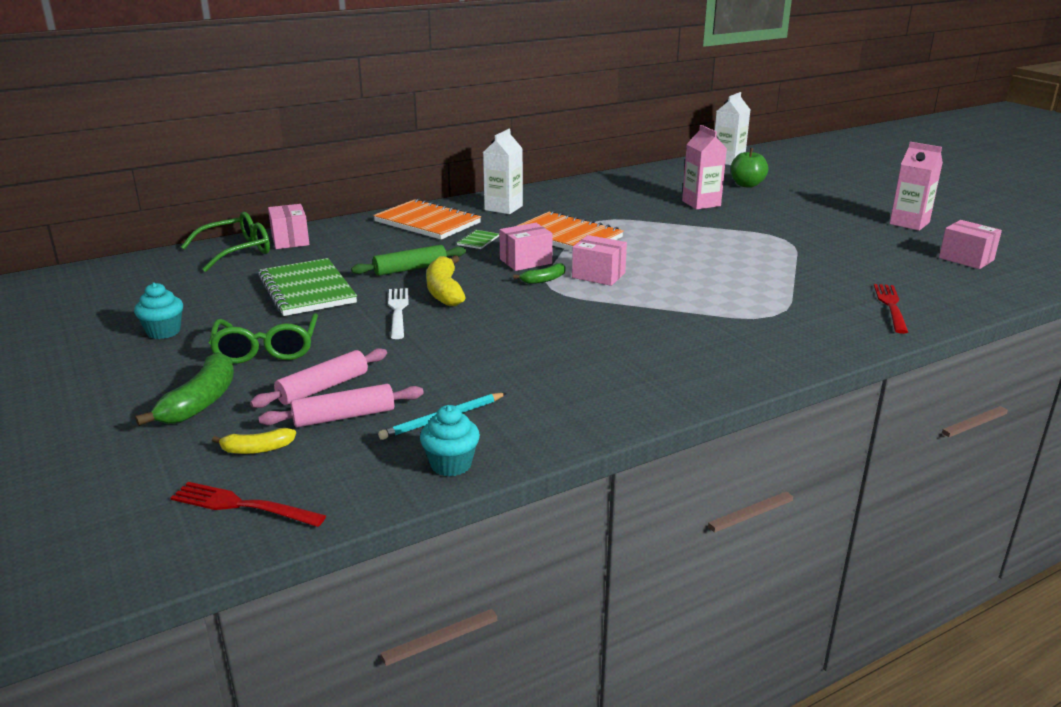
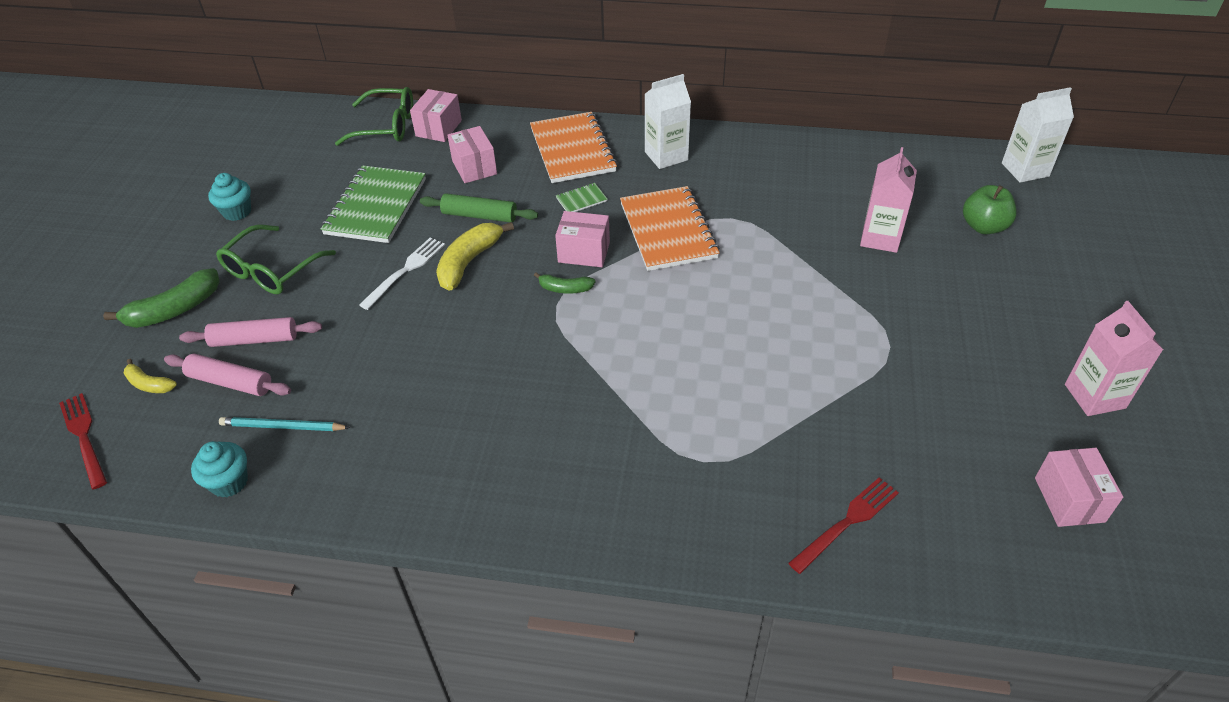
camera: 40 degrees right, 20 degrees up
pink box [572,235,627,286] -> pink box moved to [447,126,497,183]

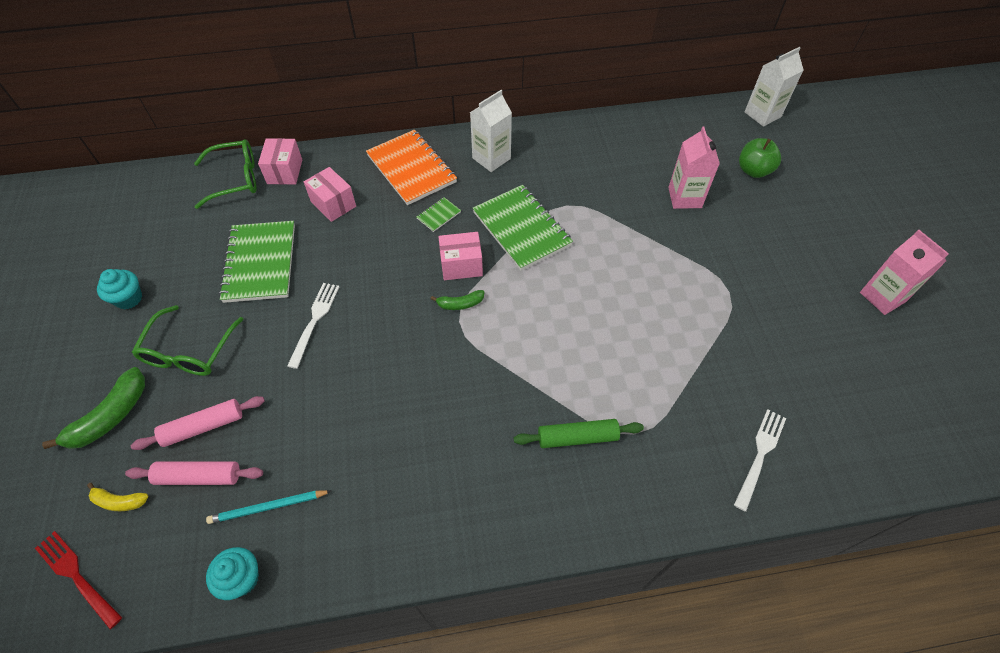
camera: 20 degrees left, 10 degrees up
green rolling pin [420,193,538,222] -> green rolling pin moved to [514,419,644,448]
yellow banana [436,222,514,291] -> none
orange notebook [620,186,720,271] -> green notebook [473,185,573,271]
red fork [788,477,899,574] -> white fork [734,409,786,512]
pink box [1035,448,1123,527] -> none

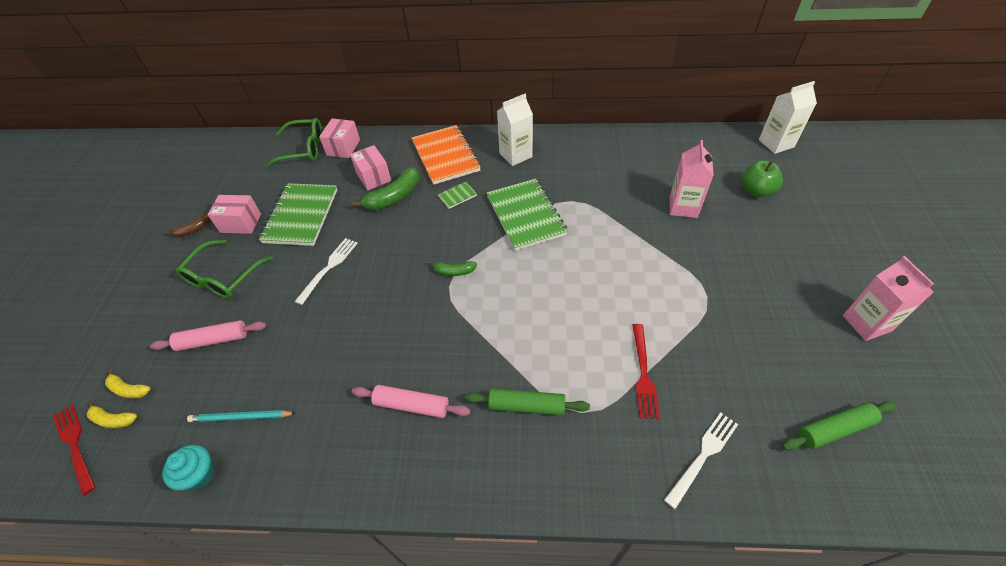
camera: 15 degrees right, 5 degrees down
green banana [42,367,145,449] -> green banana moved to [352,167,419,210]
turquoise cupcake [97,269,142,309] -> brown banana [164,214,211,237]
pink rolling pin [125,461,263,485] -> pink rolling pin moved to [352,385,470,418]
pink box [438,232,483,280] -> pink box moved to [208,195,261,234]
none -> yellow banana [87,402,137,428]
none -> red fork [632,324,660,419]
none -> green rolling pin [782,401,896,451]

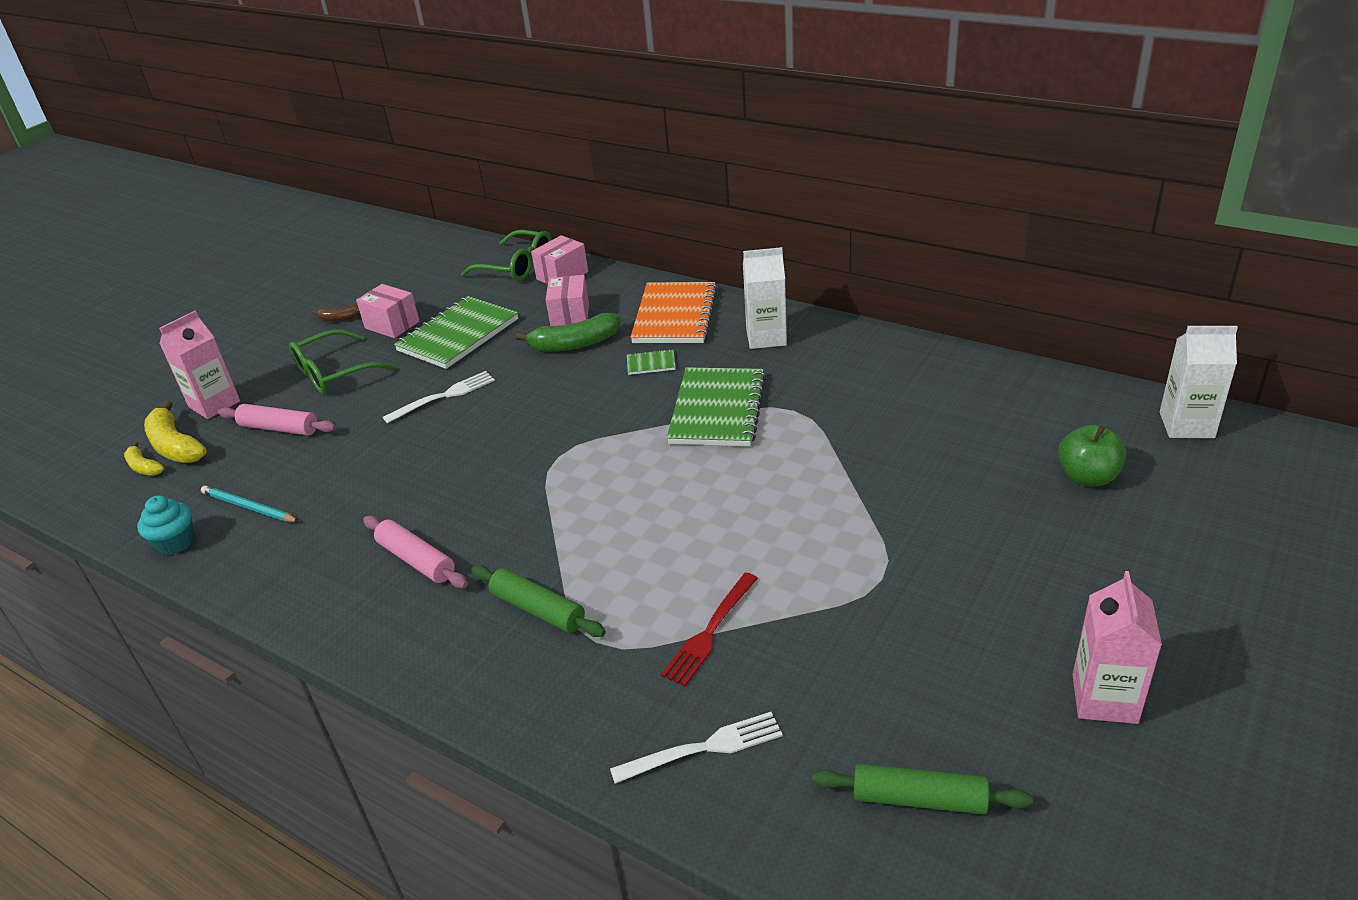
camera: 30 degrees right, 15 degrees down
red fork [53,404,95,496] -> none
yellow banana [105,370,151,398] -> yellow banana [144,401,207,463], size x1.78
green banana [429,261,477,276] -> none
pink carton [670,140,714,218] -> pink carton moved to [159,311,240,419]

